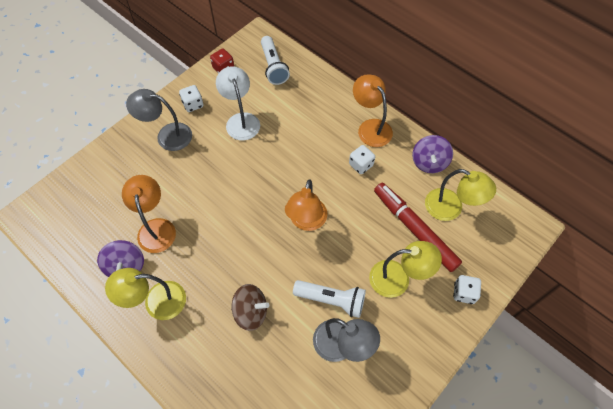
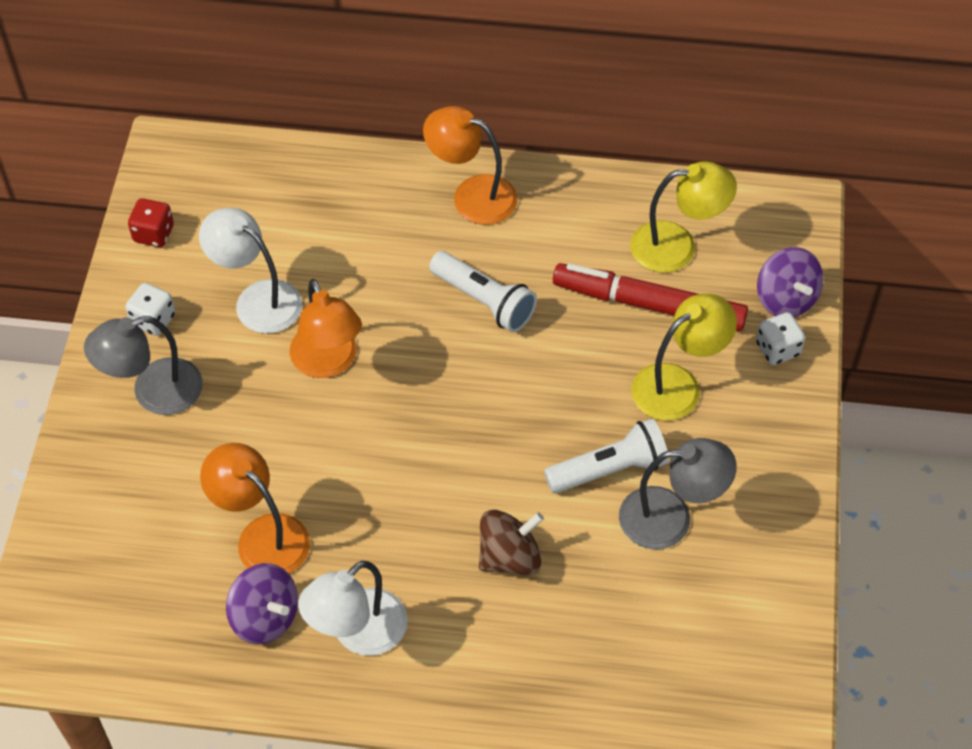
camera: 35 degrees left, 5 degrees down
yellow lamp [105,268,186,320] -> white lamp [298,561,408,656]
white flashlight [261,36,290,85] -> white flashlight moved to [429,251,537,332]
orange lamp [285,179,327,231] -> orange lamp moved to [290,279,362,378]
white dice [349,145,375,174] -> none
purple spinning top [412,135,453,173] -> purple spinning top moved to [757,247,823,317]

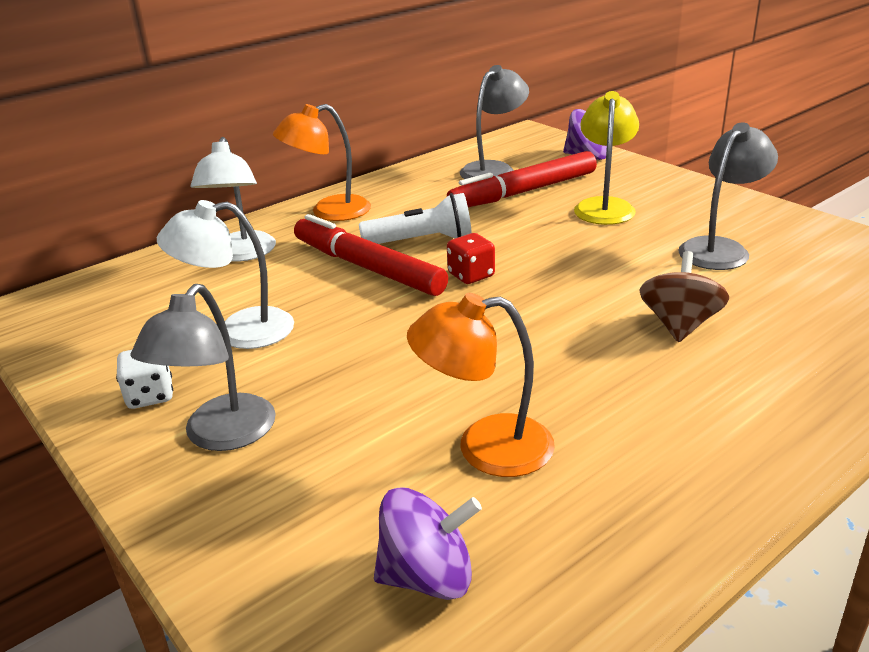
camera: 45 degrees left, 25 degrees down
red dice [128,198,174,247] -> red dice moved to [447,233,495,284]
purple spinning top [226,563,298,644] -> purple spinning top moved to [374,487,482,600]
orange lamp [290,279,362,378] -> none
white lamp [298,561,408,656] -> white lamp moved to [191,137,276,262]
white flashlight [544,419,669,493] -> none
yellow lamp [630,161,737,273] -> grey lamp [460,65,529,179]
white dice [756,312,805,365] -> none
none -> red marker [294,214,448,296]

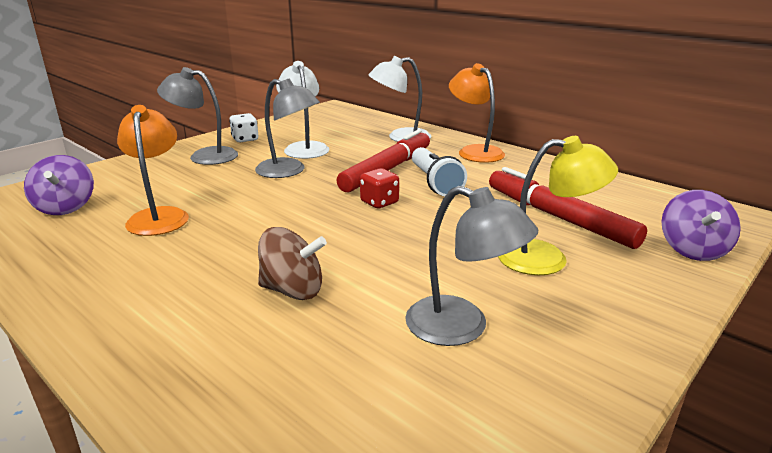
camera: 80 degrees right, 5 degrees down
grey lamp [460,65,529,179] -> grey lamp moved to [255,78,320,178]

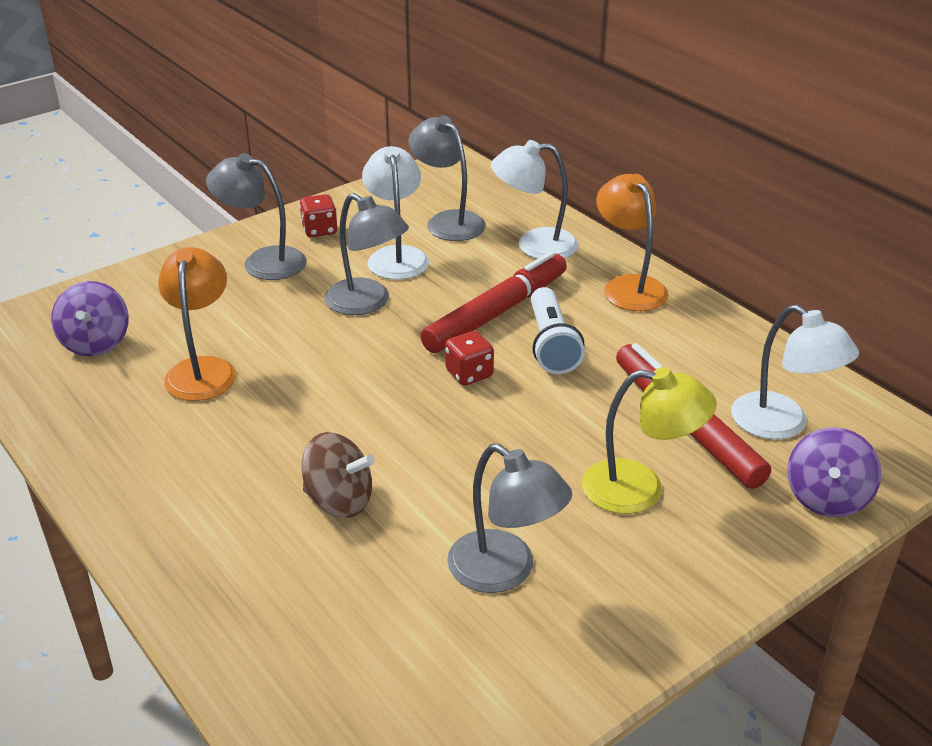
camera: 10 degrees right, 10 degrees up
white dice [229,113,258,143] -> red dice [299,194,337,237]
none -> grey lamp [408,115,486,241]
none -> white lamp [731,305,859,440]

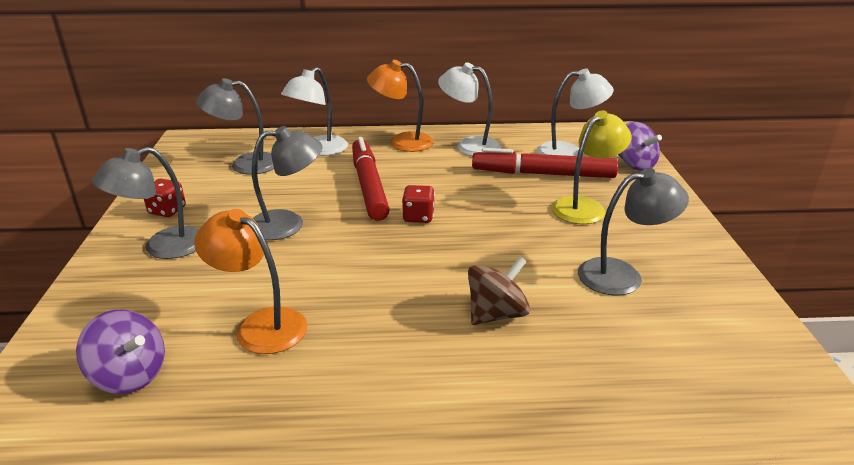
camera: 55 degrees left, 5 degrees down
white lamp [362,146,429,280] -> white lamp moved to [438,62,501,156]
white flashlight [531,287,585,374] -> none

